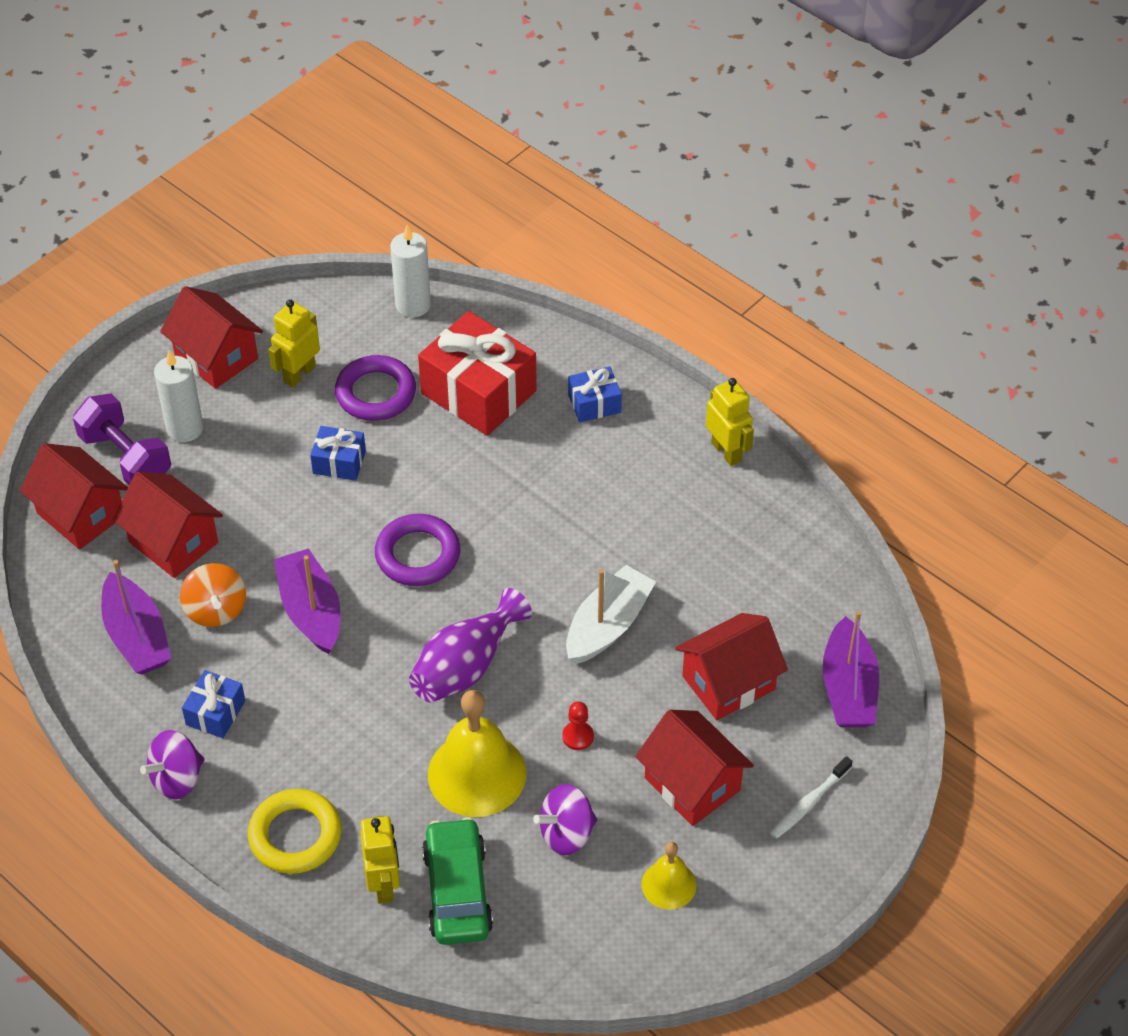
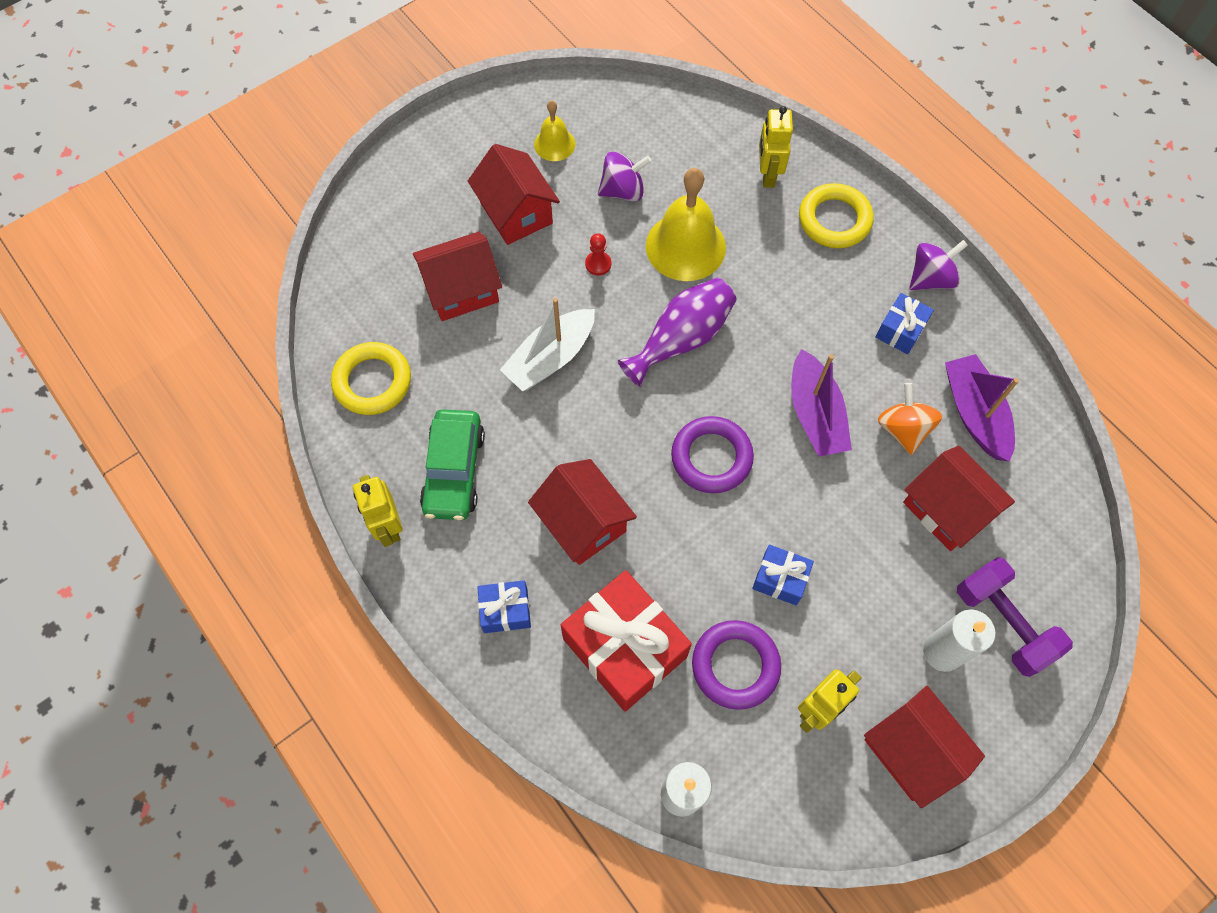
camera: 170 degrees left, 15 degrees up
red house [20,443,128,550] -> red house moved to [528,459,637,565]
green car [422,817,493,945] -> green car moved to [420,409,485,520]
white toothbrush [770,756,853,839] -> none
purple boat [823,611,879,727] -> none
none -> yellow ring [331,342,411,415]

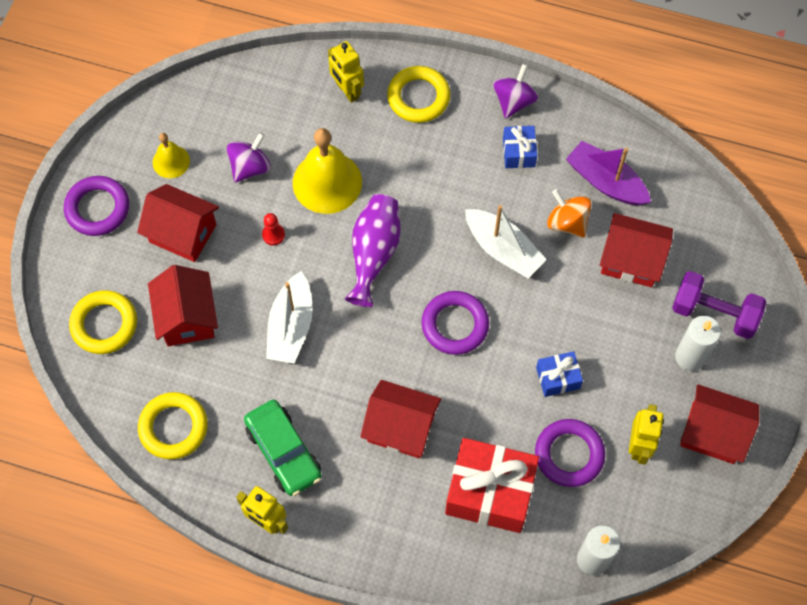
camera: 35 degrees left, 0 degrees up
red house [413,232,502,321] -> red house turned 45 degrees counterclockwise [148,265,218,346]
blue gift [477,580,531,633] -> none
purple boat [791,349,852,457] -> white boat [465,205,546,278]
none -> purple ring [64,176,129,236]
none -> yellow ring [69,290,137,354]

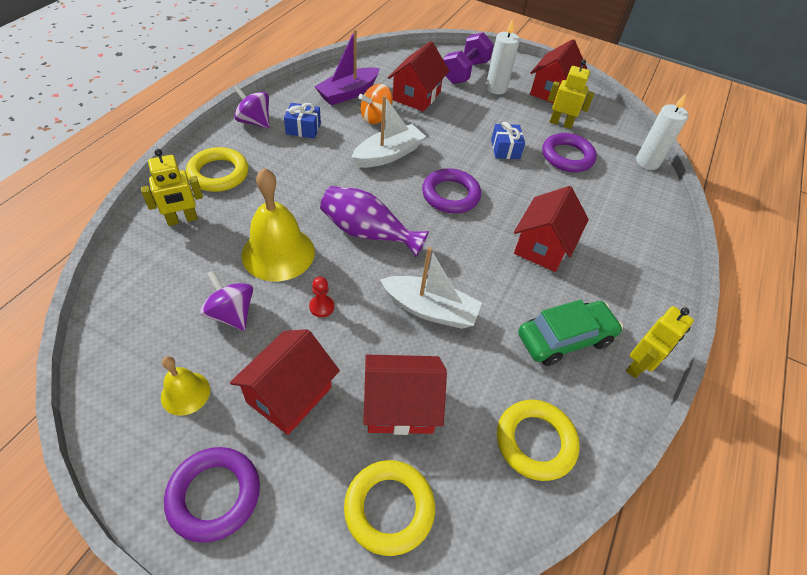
camera: 85 degrees left, 15 degrees down
red gift [445,438,539,533] -> none

